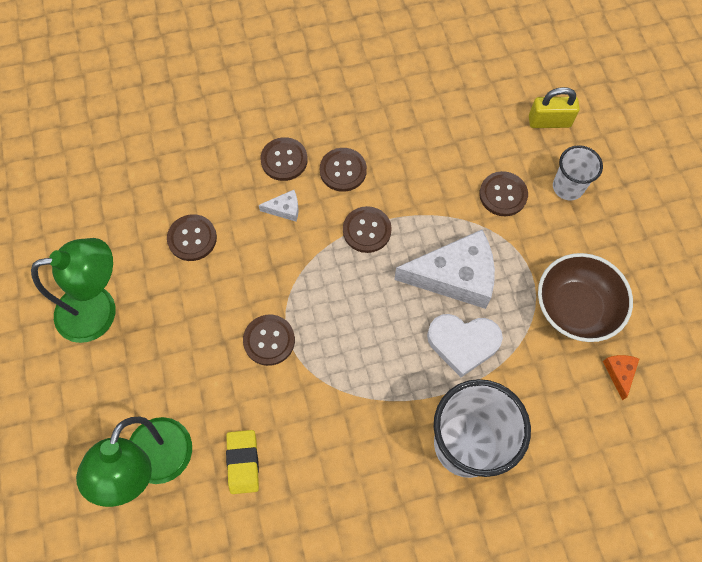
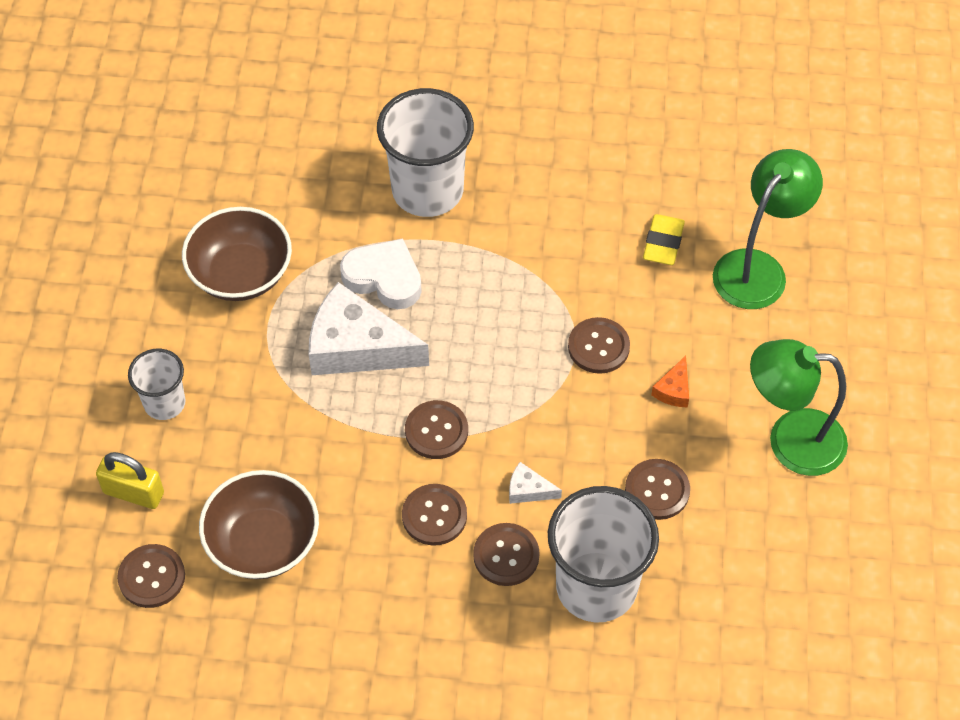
camera: 160 degrees left, 10 degrees down
brown button [479,171,528,216] -> brown button moved to [117,544,185,608]
orange cheese [603,355,639,400] -> orange cheese moved to [651,356,689,407]
none -> brown bowl [199,470,319,579]
none -> white cup [548,486,659,622]

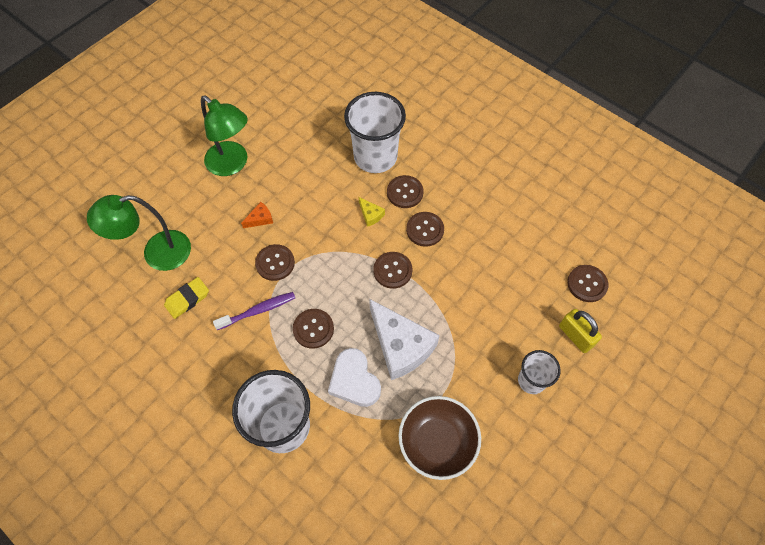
camera: 145 degrees left, 5 degrees up
brown bowl [199,470,319,579] -> none
white cheese [509,462,562,504] -> yellow cheese [359,197,385,227]
brown button [625,459,690,520] -> brown button moved to [293,309,334,349]
none -> purple toothbrush [213,292,295,330]

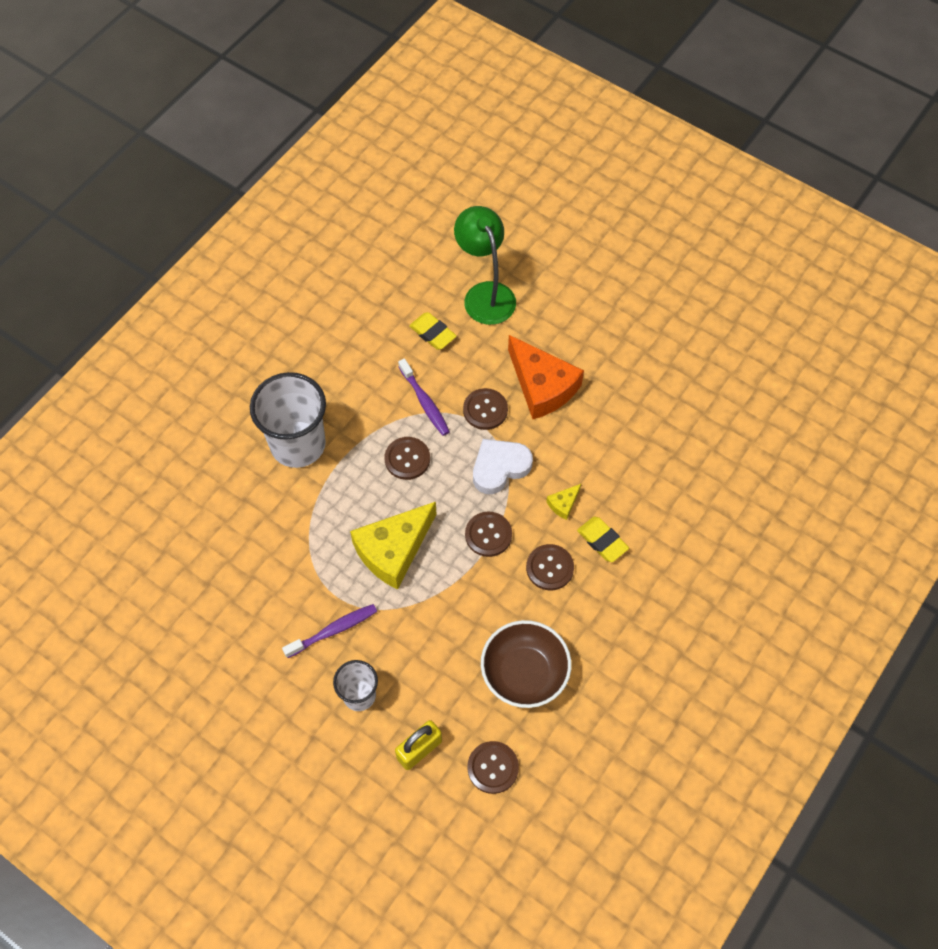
camera: 85 degrees right, 0 degrees up
green lamp [201,96,248,176] -> none
orange cheese [241,202,273,228] -> orange cheese [508,335,584,419], size x2.35
white heart [328,348,381,407] -> white heart moved to [473,439,533,494]
white cup [344,92,406,173] -> none
white cheese [369,299,440,380] -> yellow cheese [350,502,436,590]
brown button [387,175,424,208] -> yellow eraser [577,517,629,562]
brown bowl [398,396,481,480] -> brown bowl moved to [481,620,571,708]
none -> purple toothbrush [282,604,377,658]

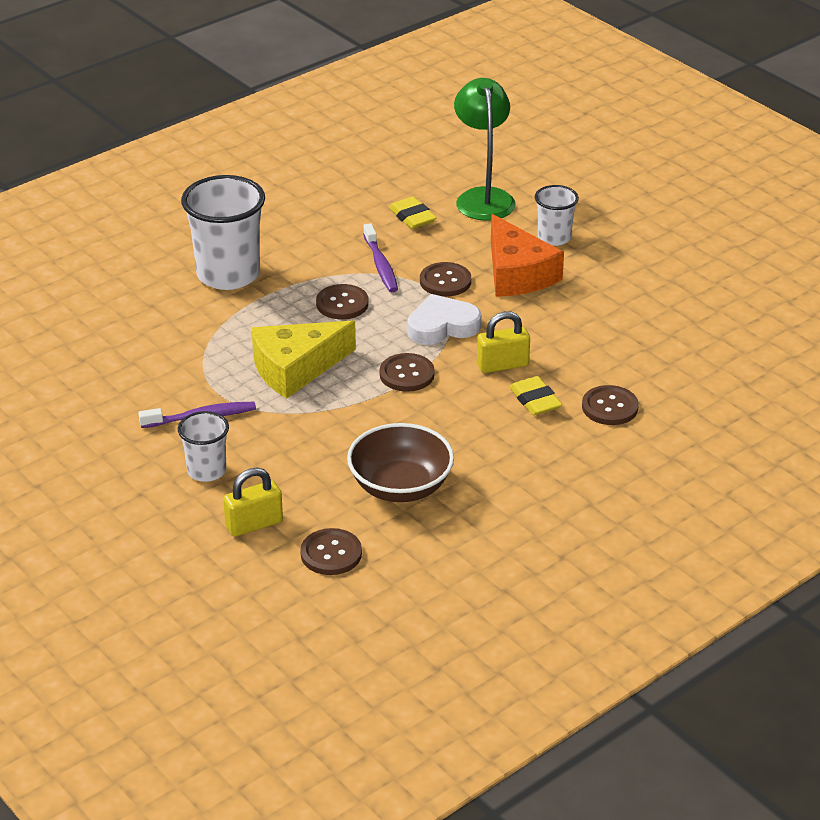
camera: 15 degrees right, 25 degrees down
brown button [526,544,574,590] -> brown button moved to [582,385,639,425]
yellow cheese [546,484,581,520] -> yellow padlock [477,311,530,373]
none -> white cup [535,185,579,246]

